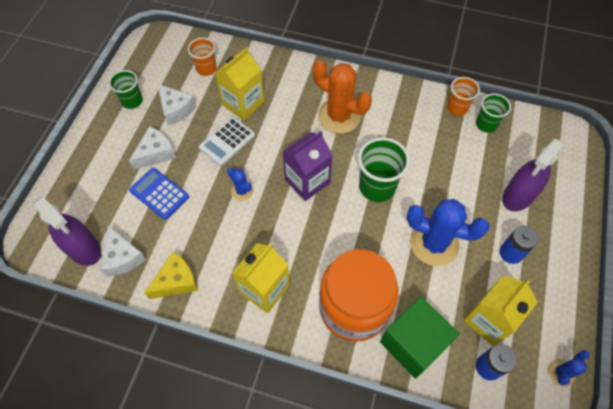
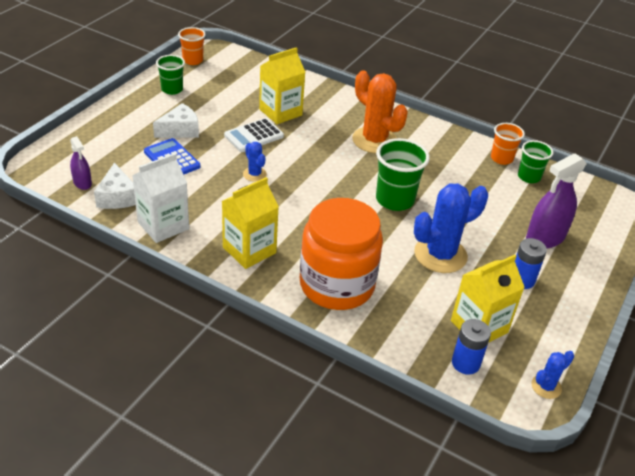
camera: 10 degrees right, 20 degrees down
purple spray bottle [33,196,101,266] -> purple spray bottle [70,136,92,190], size x0.55
yellow cheese [144,252,198,299] -> white carton [132,153,189,243]
white cheese [157,84,196,125] -> none
orange cup [188,38,217,76] -> orange cup moved to [178,27,206,65]
purple carton [282,131,332,201] -> none
green cube [380,297,459,378] -> none
blue cactus [406,199,490,266] -> blue cactus turned 60 degrees counterclockwise [414,184,488,273]

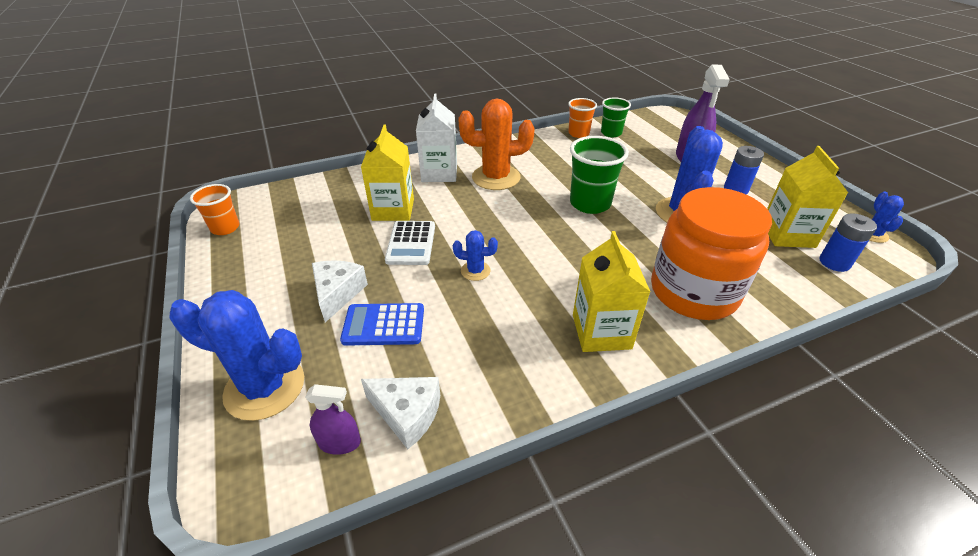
camera: 50 degrees left, 0 degrees up
white carton [132,153,189,243] -> white carton moved to [416,94,457,182]
green cup [156,55,185,95] -> none
none -> blue cactus [170,290,304,421]

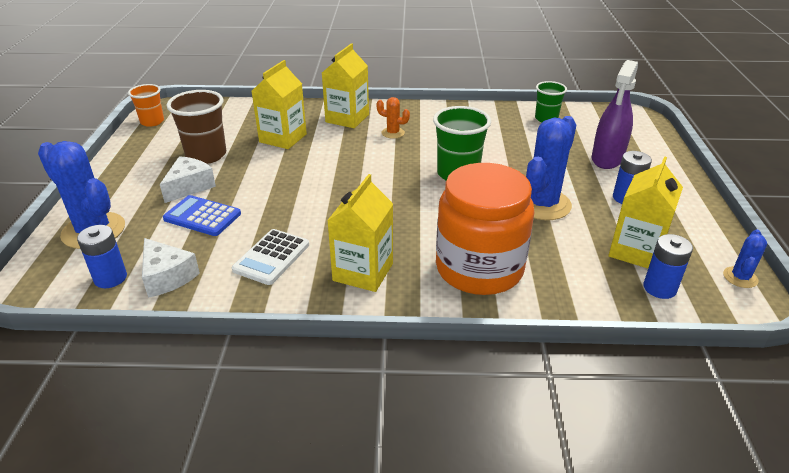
camera: 25 degrees right, 5 degrees down
purple spray bottle [305,384,361,455] -> blue battery [77,225,127,288]
white calculator [385,221,435,265] -> white calculator moved to [232,229,309,285]
white carton [416,94,457,182] -> yellow carton [322,43,369,128]
blue cactus [453,230,498,281] -> none
orange cactus [458,98,535,190] -> orange cactus [376,97,410,139], size x0.49
orange cup [568,98,597,138] -> none
none -> brown cup [167,90,226,164]

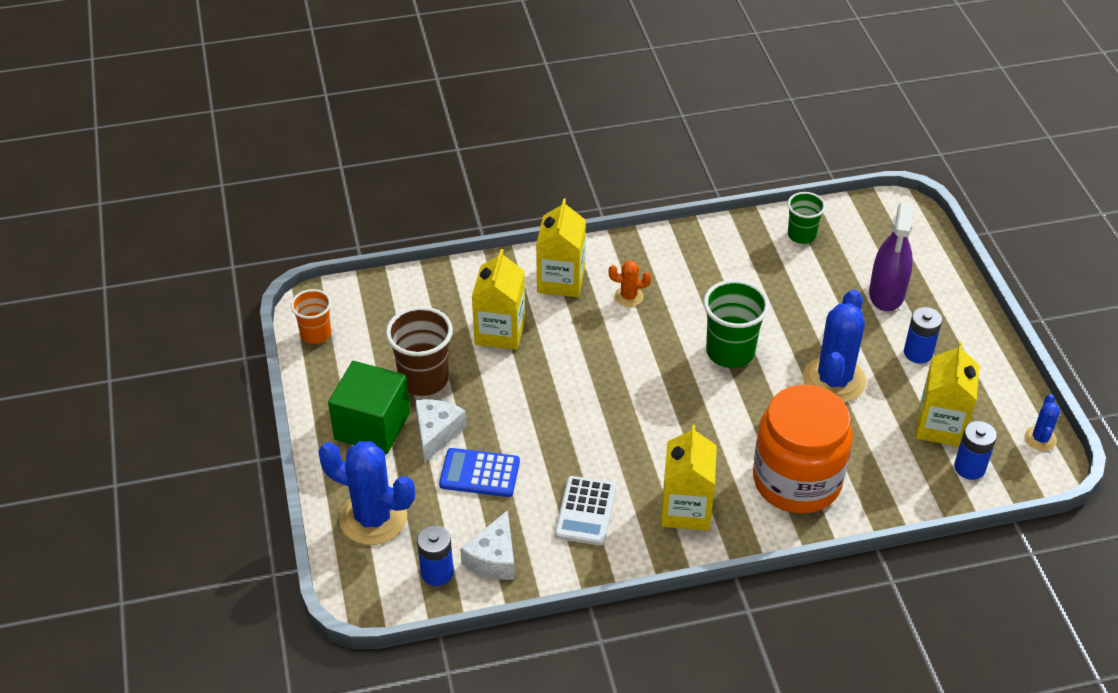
camera: 15 degrees left, 10 degrees up
white cheese [142,238,200,298] -> white cheese turned 75 degrees clockwise [460,510,515,580]
none -> green cube [328,361,410,454]

